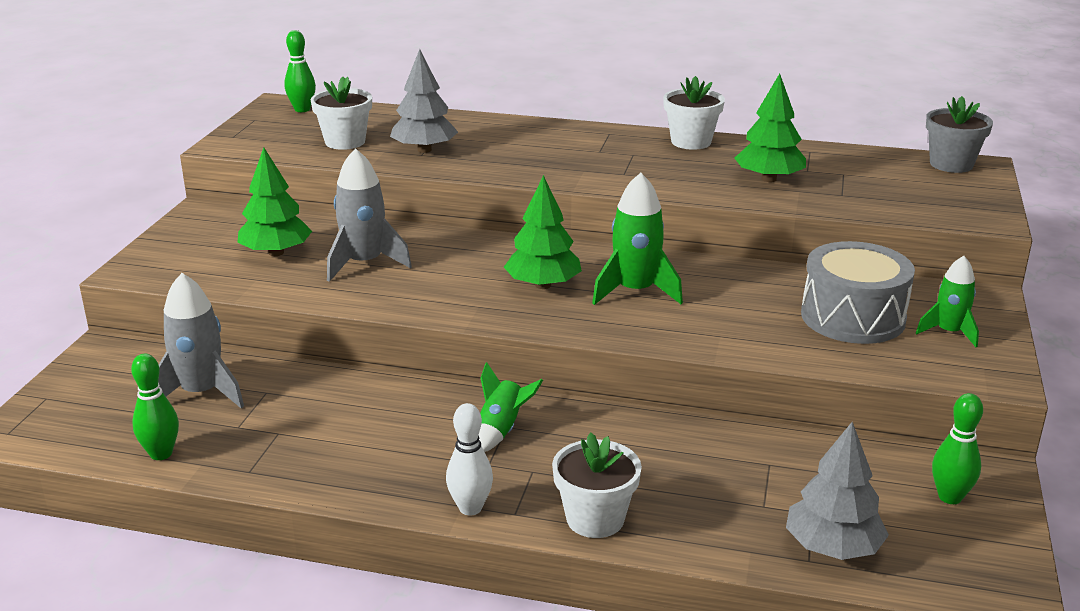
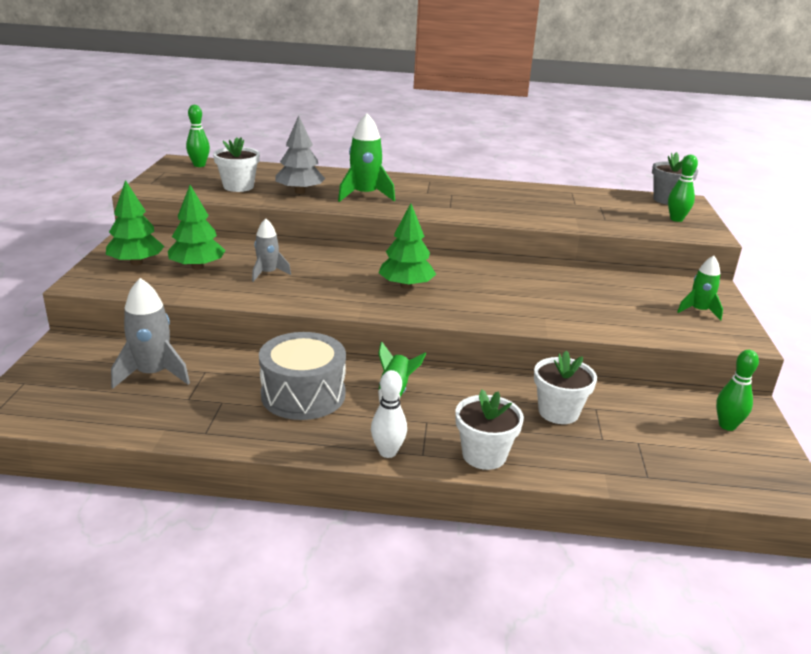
camera: 10 degrees left, 0 degrees up
green bowling pin [131,354,179,460] -> green bowling pin moved to [668,155,698,222]
grey rocket [327,148,412,282] -> grey rocket [252,219,291,282], size x0.63
green rocket [592,173,683,305] -> green rocket moved to [338,113,395,202]
white flower pot [663,76,725,150] -> white flower pot moved to [534,351,597,424]
green tree [735,74,806,182] -> green tree moved to [106,180,165,265]
grey tree [786,422,889,560] -> none
grey drum [801,241,915,344] -> grey drum moved to [259,332,346,420]

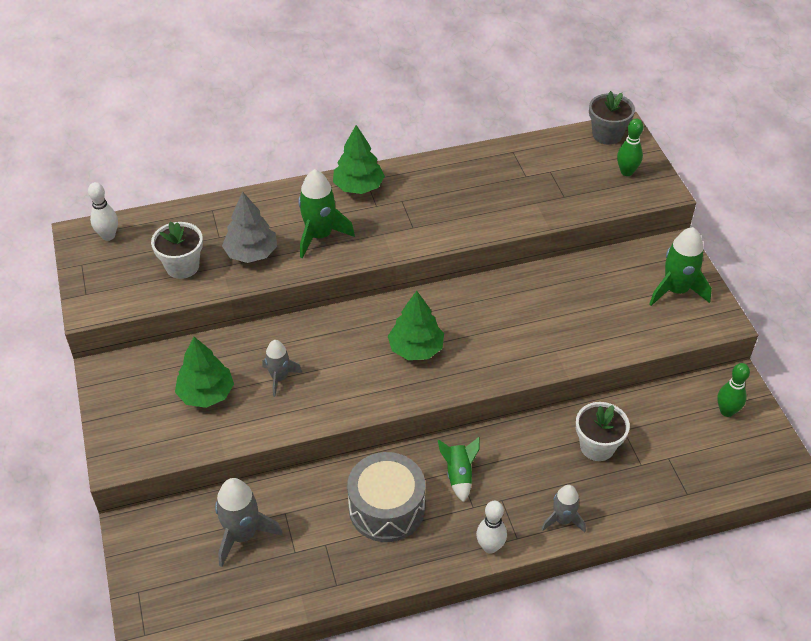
camera: 20 degrees left, 20 degrees up
green tree [106,180,165,265] -> green tree moved to [333,125,385,194]
green bowling pin [186,105,210,167] -> white bowling pin [88,182,118,241]
white flower pot [455,389,524,470] -> grey rocket [541,485,586,533]
green rocket [677,256,723,321] -> green rocket [649,227,712,306], size x1.58

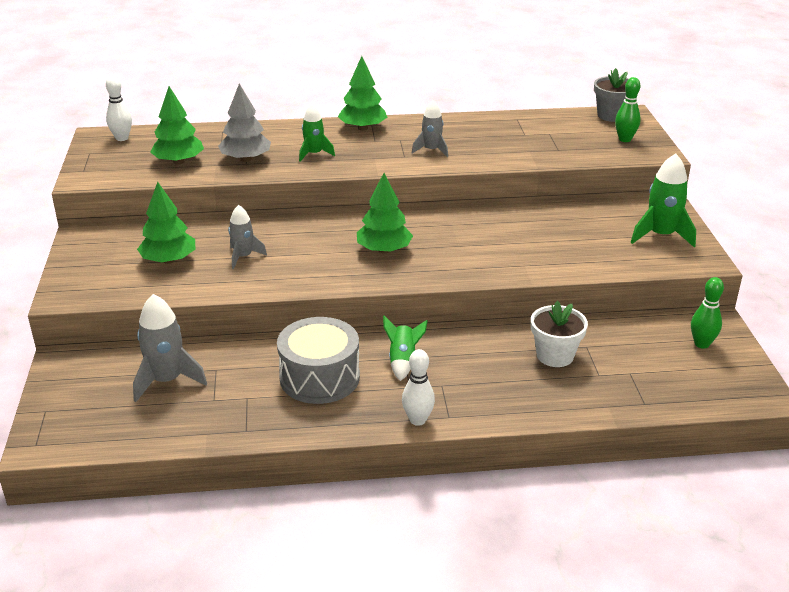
camera: 10 degrees right, 15 degrees down
white flower pot [151,221,203,279] -> green tree [150,86,204,165]
green rocket [298,169,355,258] -> green rocket [299,104,335,162], size x0.63
grey rocket [541,485,586,533] -> grey rocket moved to [412,101,448,157]

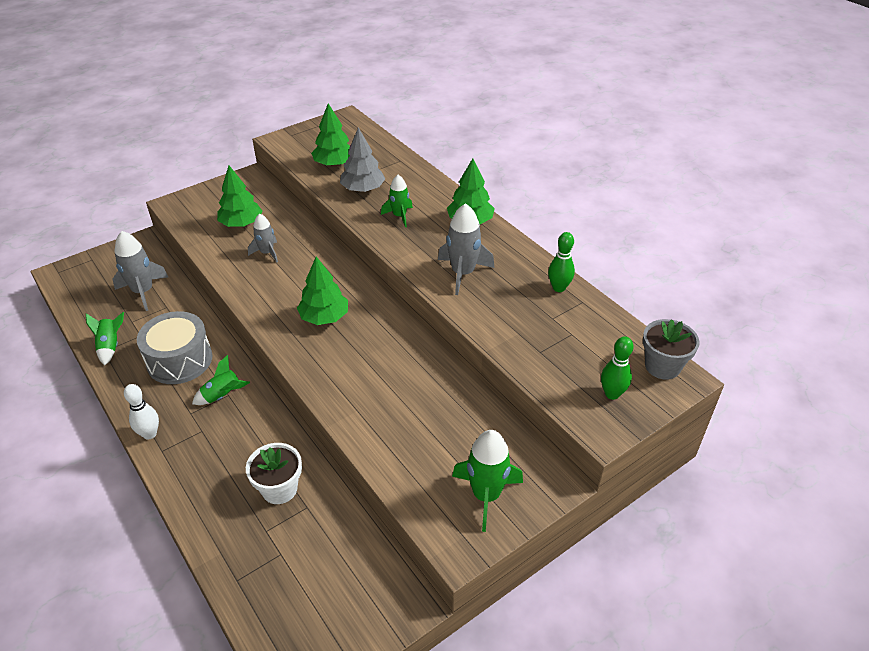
camera: 60 degrees right, 10 degrees up
white bowling pin [106,76,132,141] -> none
grey rocket [412,101,448,157] -> grey rocket [438,203,494,295], size x1.58
green bowling pin [691,277,724,349] -> green bowling pin moved to [548,232,575,292]
none -> green rocket [86,312,124,365]

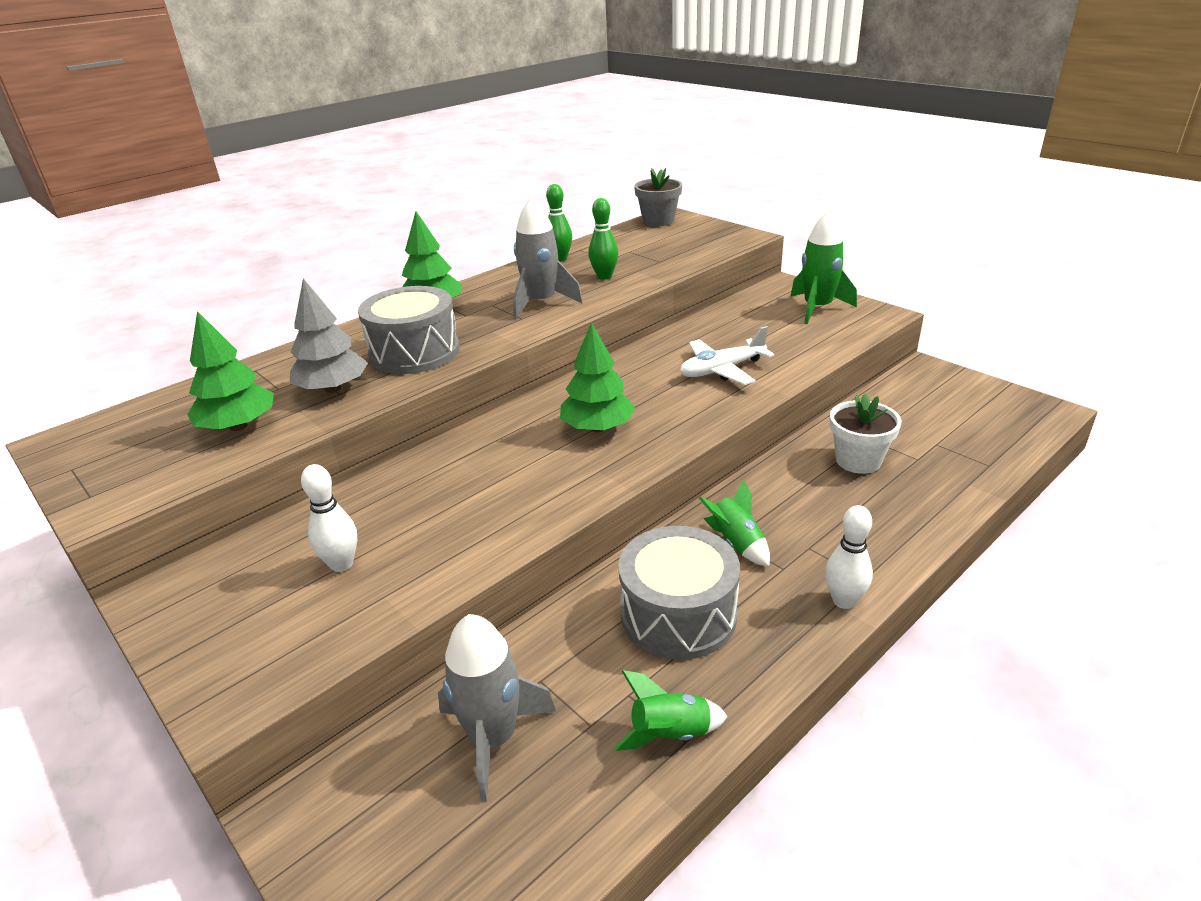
camera: 95 degrees left, 10 degrees down
green tree [217,165,262,227] -> white bowling pin [301,464,357,572]
grey rocket [248,213,278,262] -> none
green rocket [381,175,413,227] -> grey drum [358,286,460,374]
green bowling pin [601,336,633,400] -> green bowling pin moved to [588,198,618,280]
none -> white plane [680,326,774,385]

